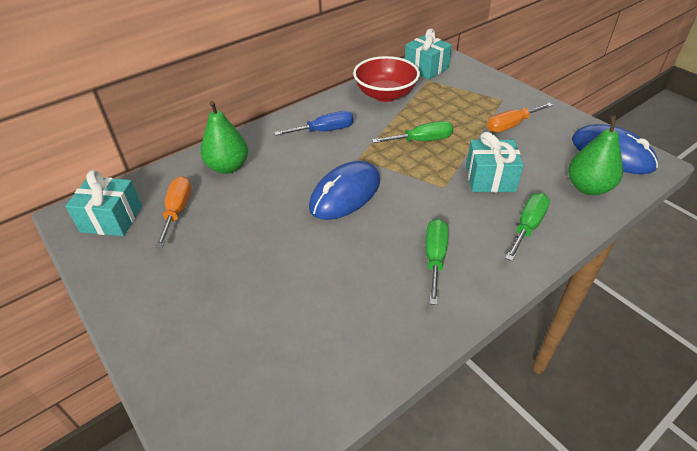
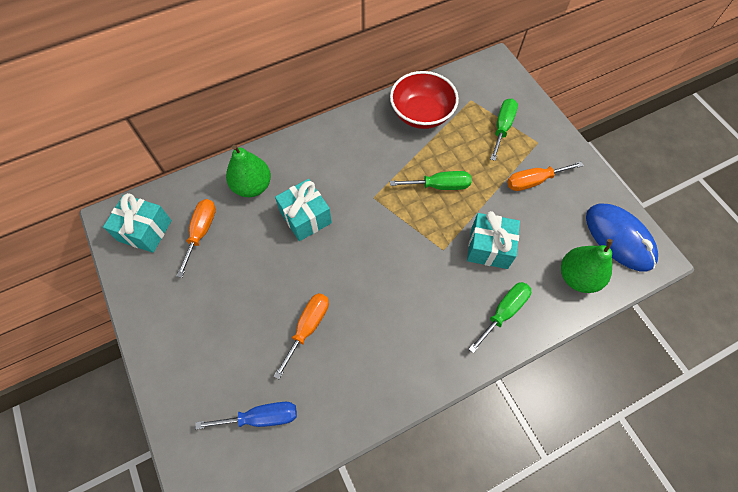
camera: 10 degrees right, 20 degrees up
blue screwdriver [274,111,353,136] -> blue screwdriver moved to [195,402,297,429]
blue mouse [309,161,380,220] -> none
turquoise gift [405,29,452,79] -> turquoise gift moved to [275,179,332,241]
green screwdriver [426,219,448,305] -> green screwdriver moved to [490,98,518,161]
none -> orange screwdriver [274,293,329,379]

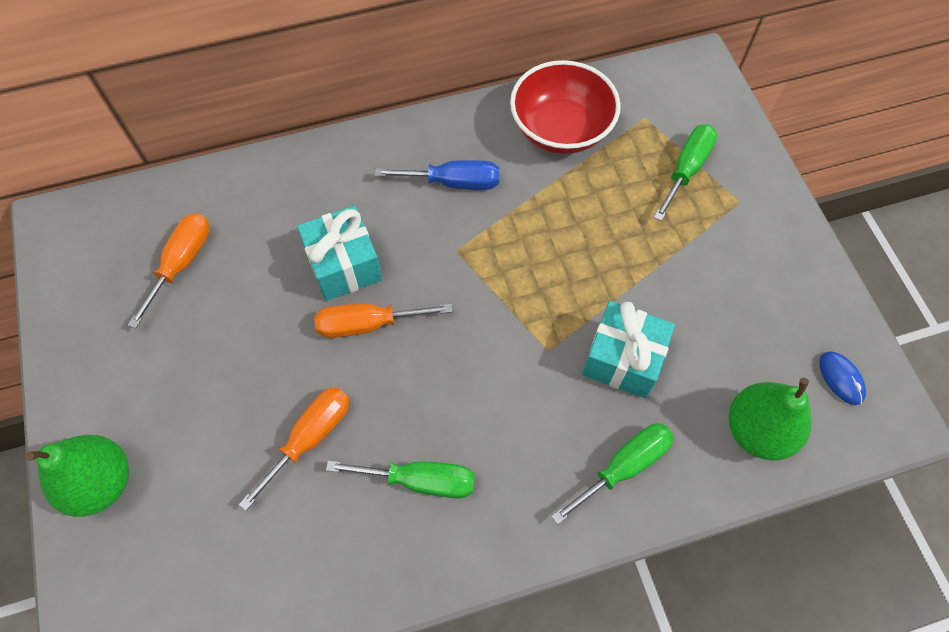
camera: 10 degrees right, 0 degrees up
turquoise gift [103,193,172,253] -> none
blue screwdriver [195,402,297,429] -> blue screwdriver moved to [375,160,499,190]
green pear [226,145,271,197] -> green pear moved to [25,435,129,517]
green screwdriver [390,171,471,190] -> green screwdriver moved to [326,460,475,499]
orange screwdriver [507,161,584,191] -> orange screwdriver moved to [314,304,452,338]
blue mouse [586,204,658,272] -> blue mouse [819,351,866,405], size x0.44

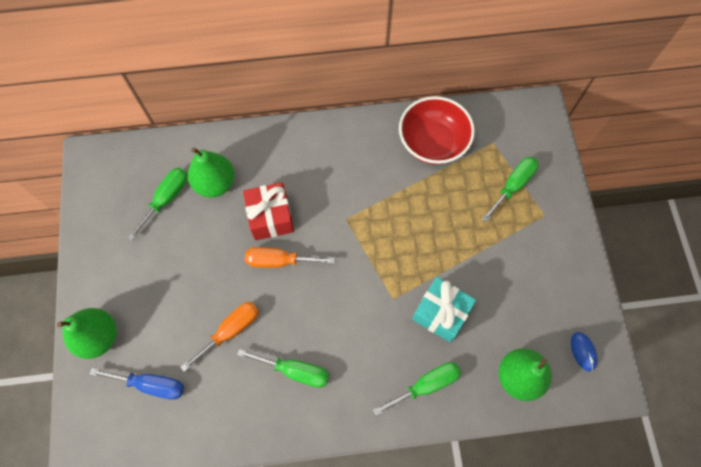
camera: 10 degrees right, 5 degrees up
orange screwdriver [128,213,210,328] -> green screwdriver [128,168,188,240]
turquoise gift [297,206,382,301] -> red gift [243,182,294,240]
blue screwdriver [375,160,499,190] -> blue screwdriver moved to [89,368,184,400]
none -> green pear [188,147,235,198]

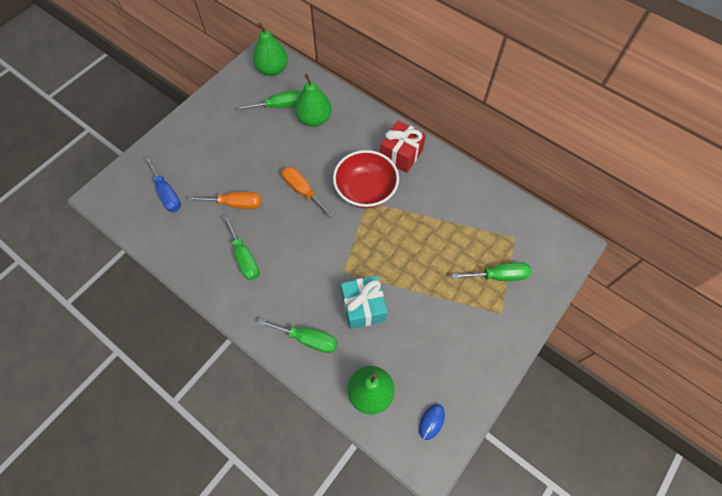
camera: 45 degrees right, 5 degrees down
green pear [57,308,117,359] -> green pear moved to [253,23,288,76]
red gift [243,182,294,240] -> red gift moved to [380,120,426,173]
red bowl [399,96,475,165] -> red bowl moved to [333,150,399,208]

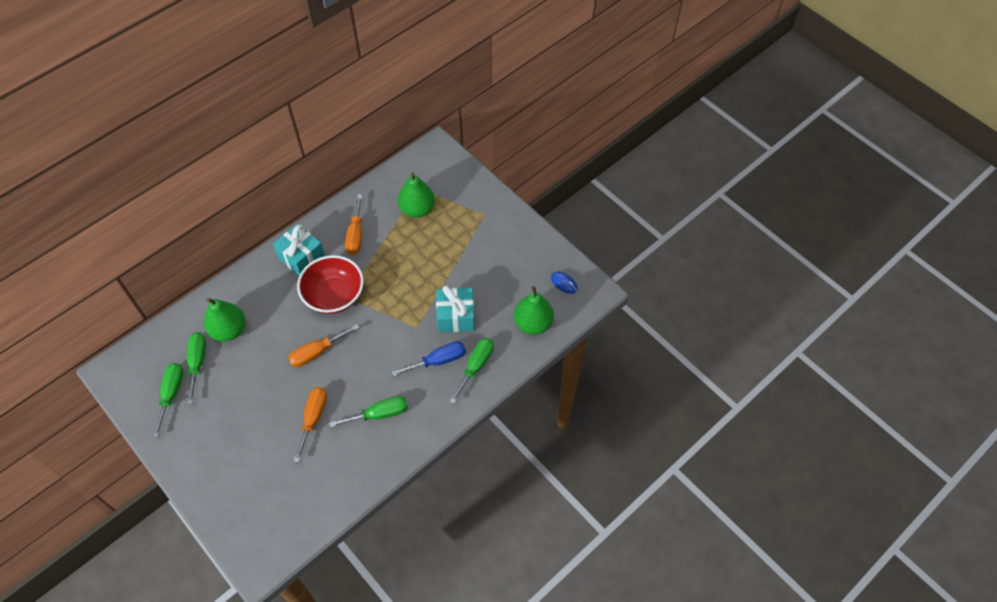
camera: 80 degrees left, 5 degrees down
blue screwdriver [144,157,181,212] -> blue screwdriver moved to [392,341,466,377]
green pear [253,23,288,76] -> green pear moved to [398,172,435,218]
red gift [380,120,426,173] -> turquoise gift [273,224,325,276]
green screwdriver [452,262,531,281] -> green screwdriver moved to [153,363,184,437]
none -> orange screwdriver [345,195,362,255]

